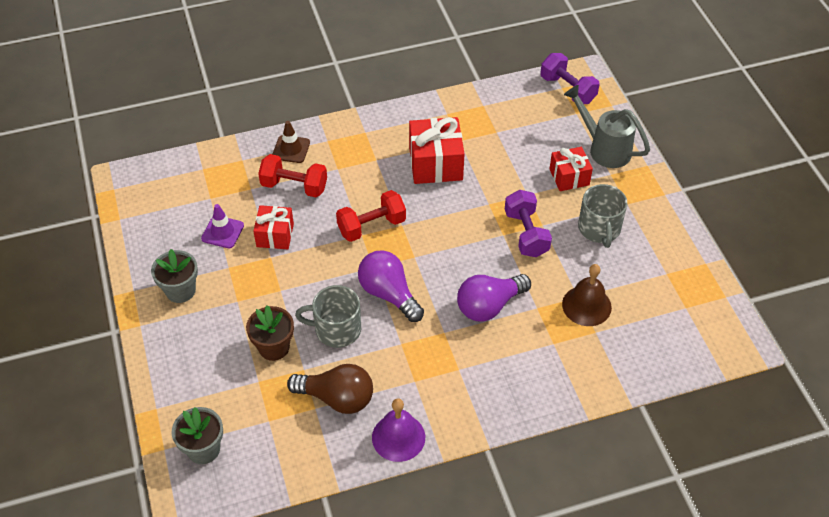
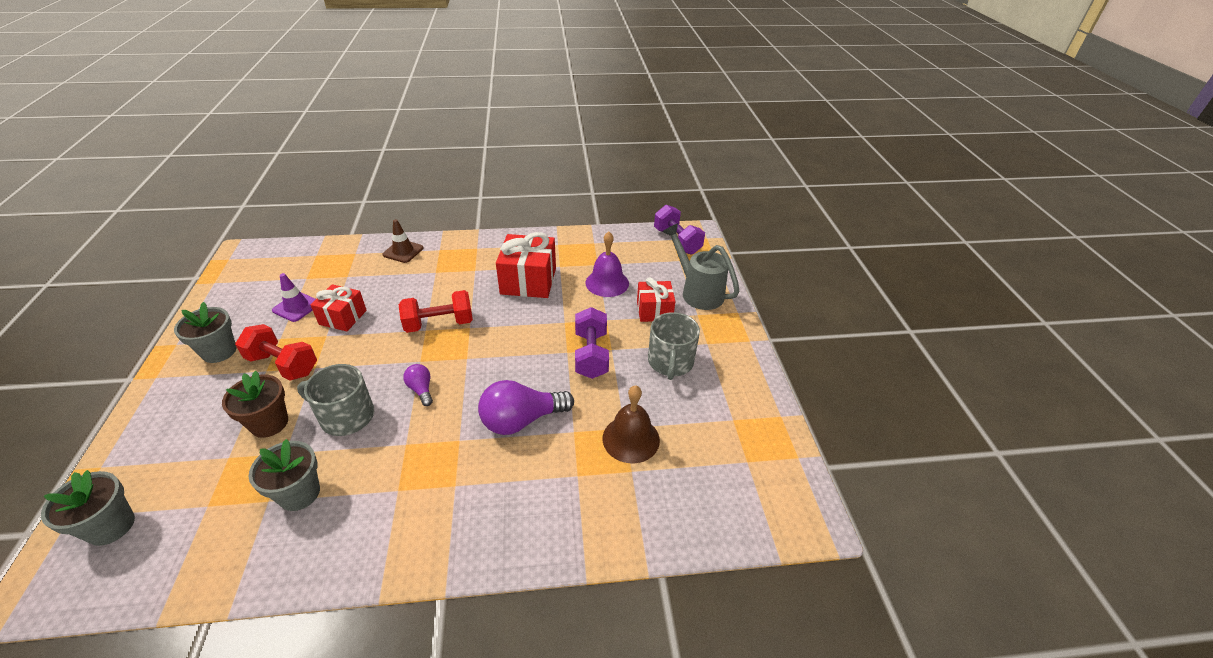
camera: 10 degrees right, 10 degrees down
red dumbbell [258,154,327,197] -> red dumbbell moved to [235,324,317,381]
brown light bulb [287,364,373,414] -> grey flower pot [249,439,320,511]
purple light bulb [358,250,424,322] -> purple light bulb [403,364,433,406], size x0.51
purple bell [372,398,425,462] -> purple bell moved to [586,231,629,297]

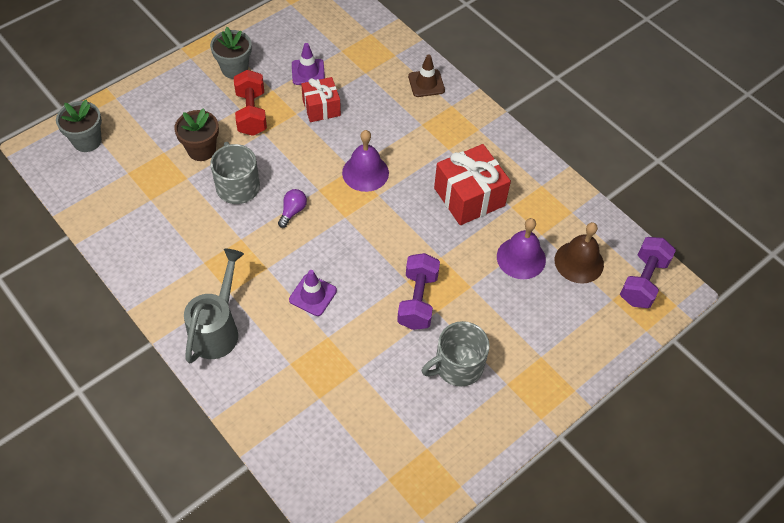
camera: 55 degrees right, 15 degrees up
grey flower pot [249,439,320,511] -> none
red dumbbell [399,290,473,333] -> purple bell [342,130,389,192]
purple light bulb [478,380,574,435] -> purple traffic cone [289,270,337,316]
purple dumbbell [575,307,609,379] -> purple dumbbell turned 45 degrees counterclockwise [397,253,440,330]
brown bell [603,385,660,463] -> brown bell moved to [555,222,604,284]
red gift [637,277,676,322] -> none
grey watering can [663,223,739,310] -> grey watering can moved to [184,249,244,363]

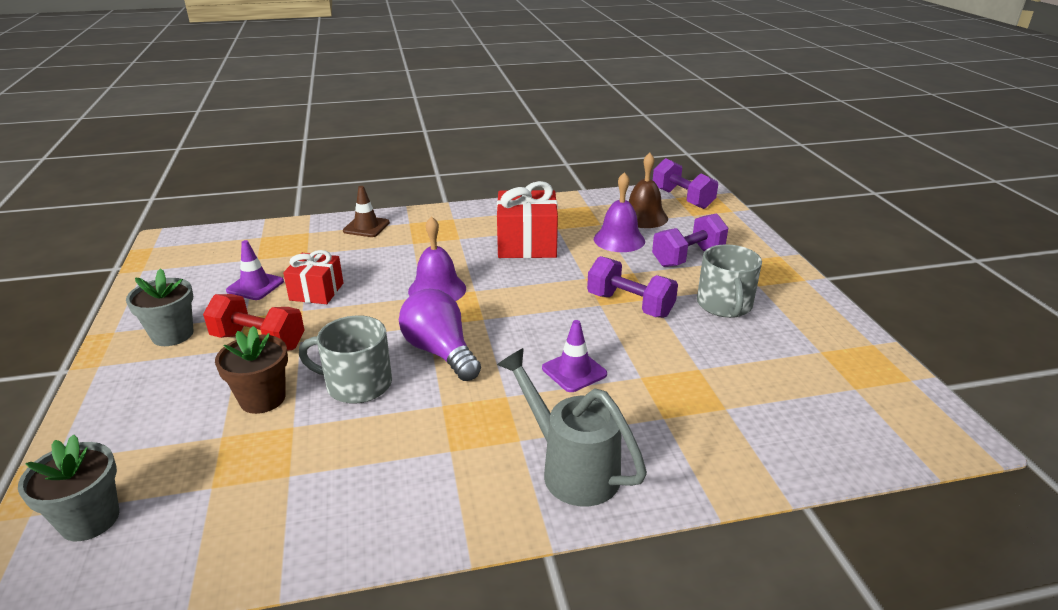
camera: 60 degrees left, 25 degrees down
purple light bulb [278,189,307,228] -> purple light bulb [399,289,481,381], size x1.96
none -> purple dumbbell [652,213,728,267]

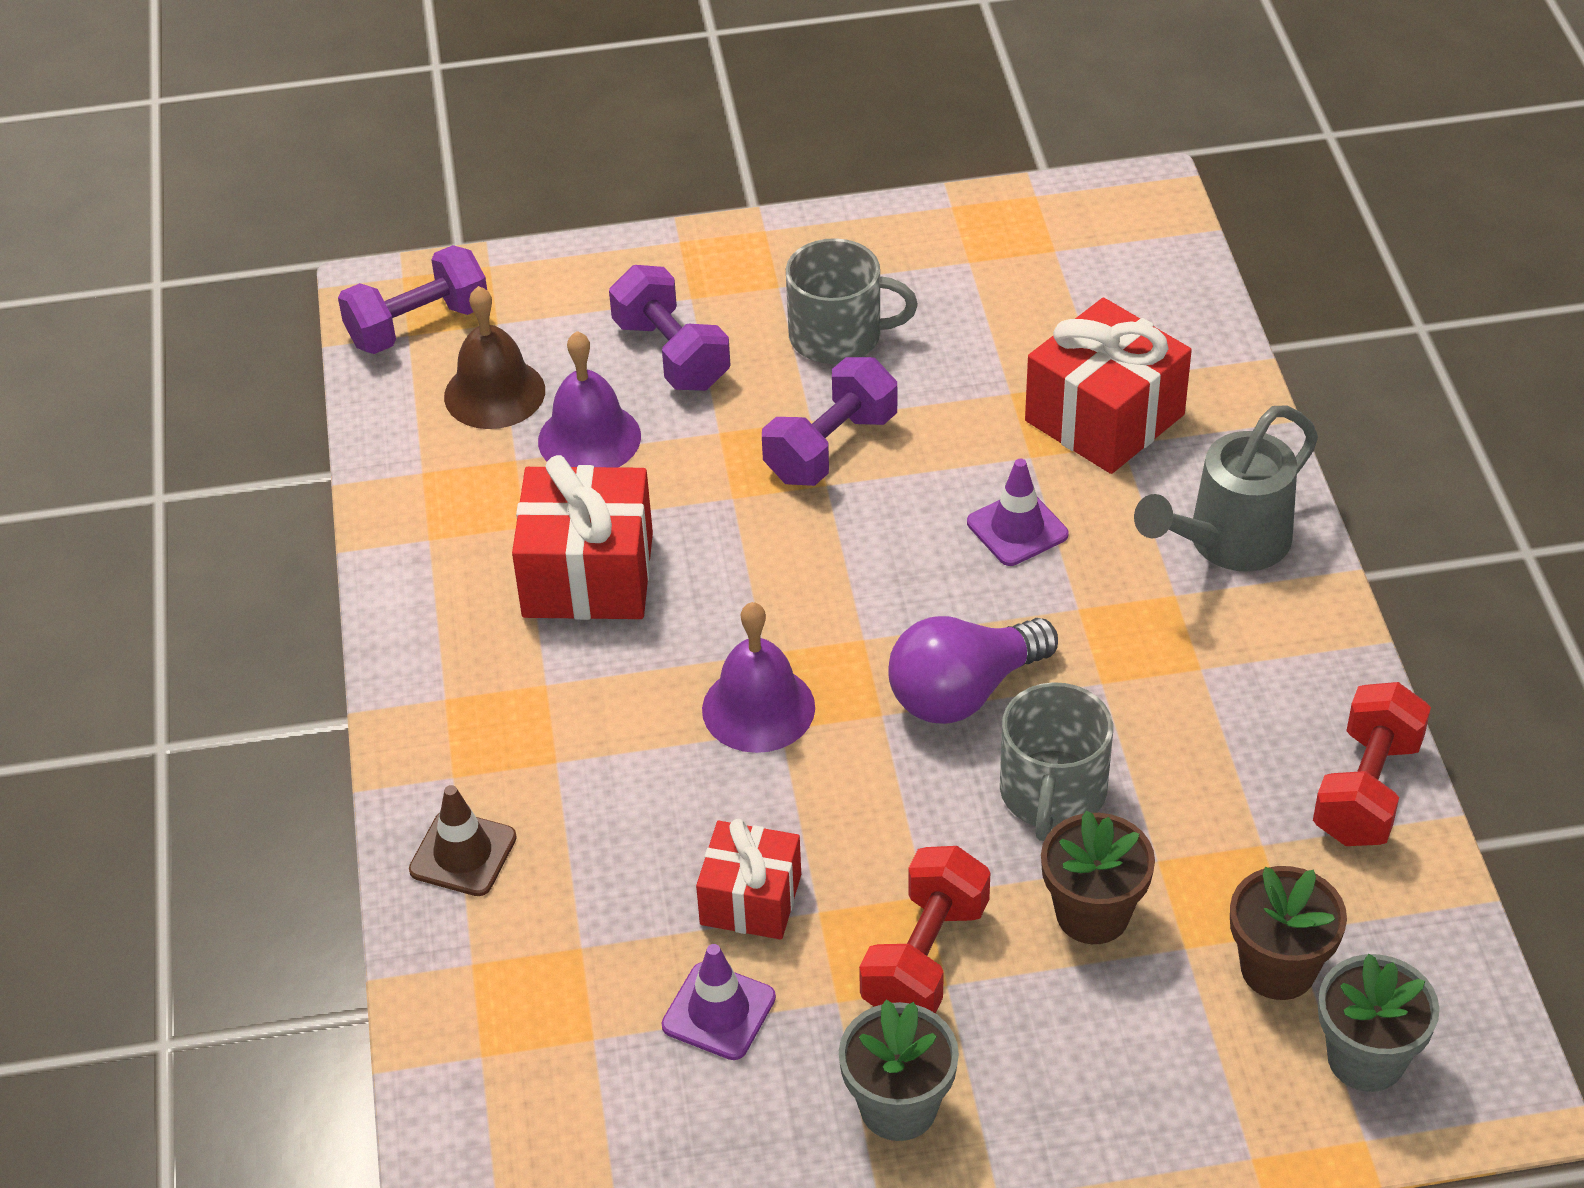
camera: 85 degrees left, 15 degrees up
none -> red gift [1025,298,1192,474]
none -> brown flower pot [1230,866,1347,1000]
none -> red dumbbell [1313,682,1431,846]

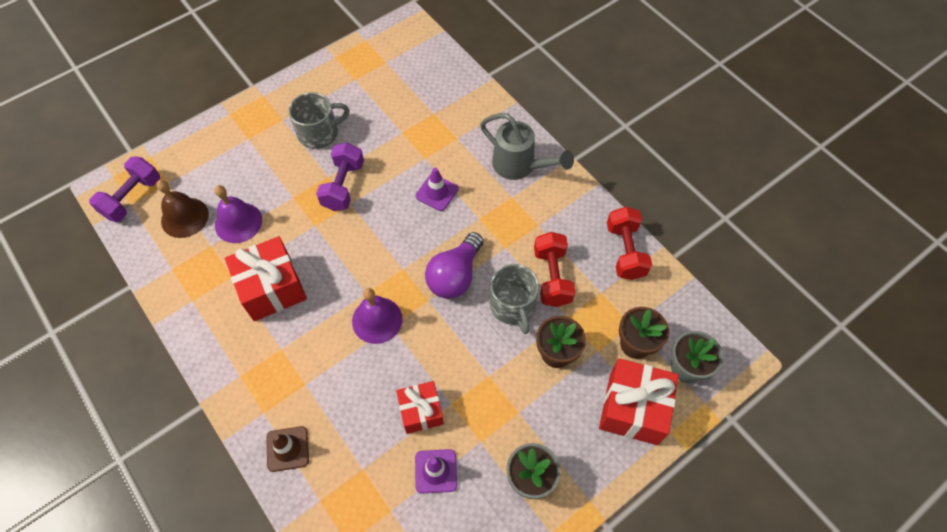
camera: 30 degrees left, 15 degrees up
purple dumbbell [609,265,730,391] -> none
red dumbbell [859,846,990,1013] -> red dumbbell moved to [534,232,576,307]
red gift [1025,298,1192,474] -> red gift moved to [599,358,679,445]
grey watering can [1134,405,1318,571] -> grey watering can turned 75 degrees counterclockwise [480,113,574,180]

